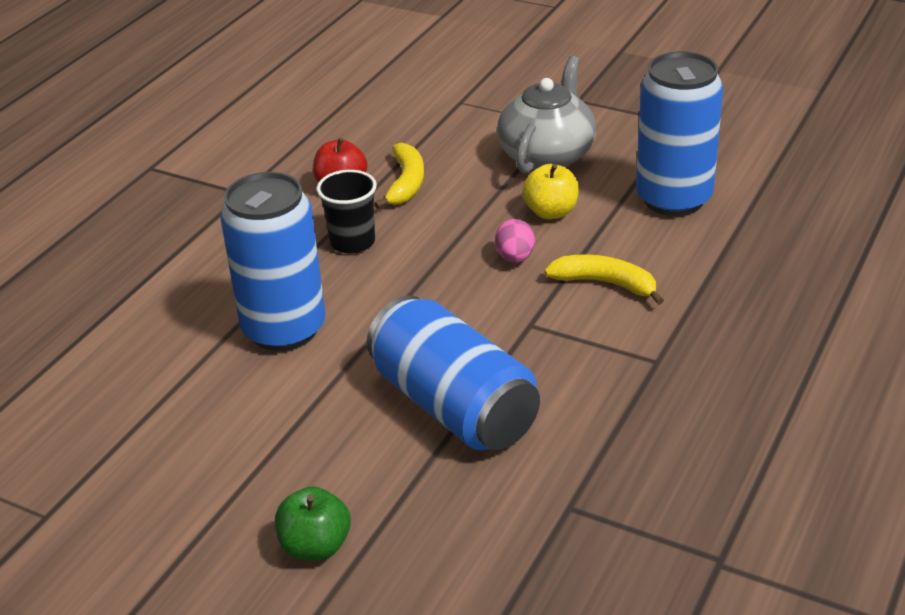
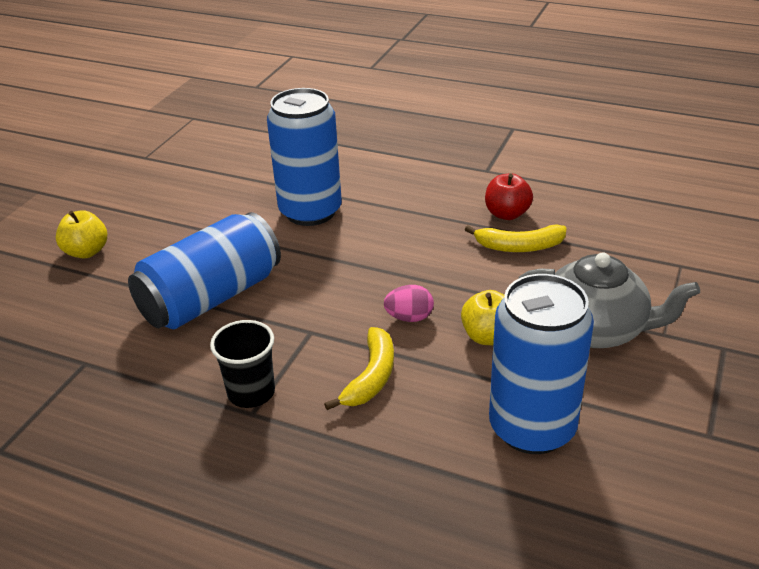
camera: 85 degrees right, 0 degrees up
green apple [275,486,351,561] -> yellow apple [56,210,107,258]
black cup [317,170,377,253] -> black cup moved to [210,320,275,408]

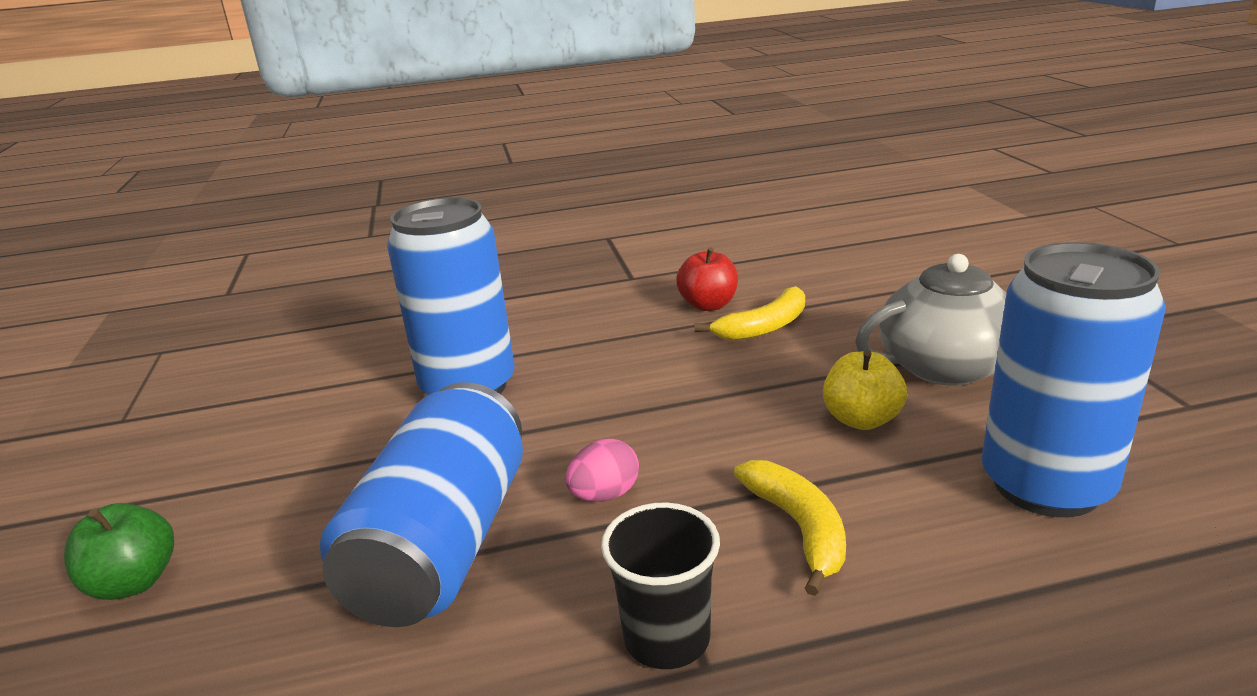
camera: 35 degrees left, 10 degrees down
yellow apple [56,210,107,258] -> green apple [64,503,174,600]
pink egg [384,285,434,322] -> pink egg moved to [565,439,639,502]

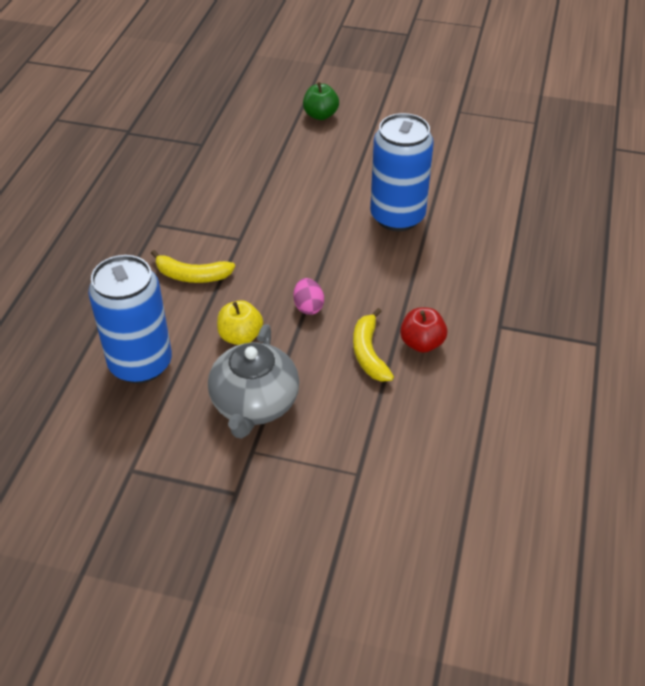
camera: 115 degrees right, 20 degrees up
blue can [320,382,523,627] -> none
pink egg [565,439,639,502] -> pink egg moved to [294,278,324,315]
black cup [601,502,720,669] -> none

